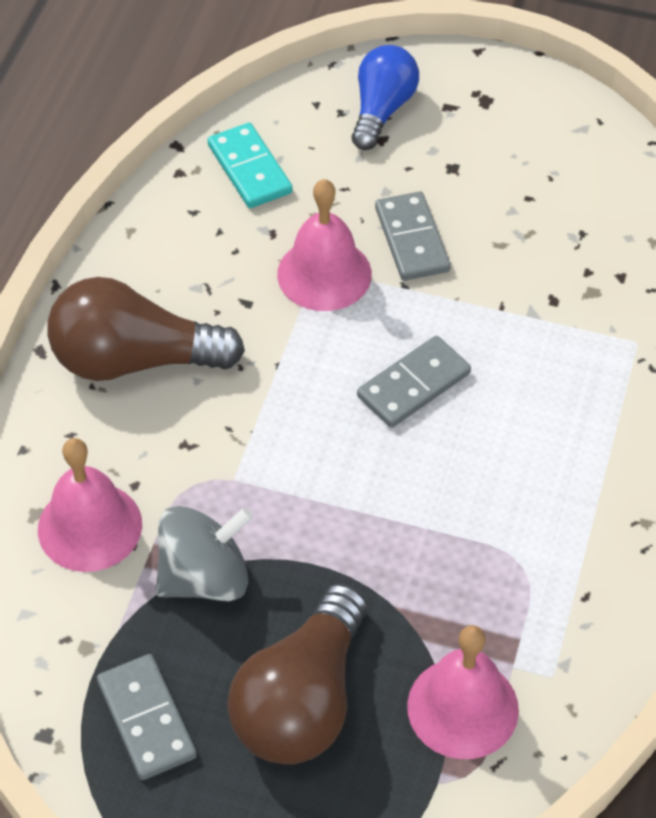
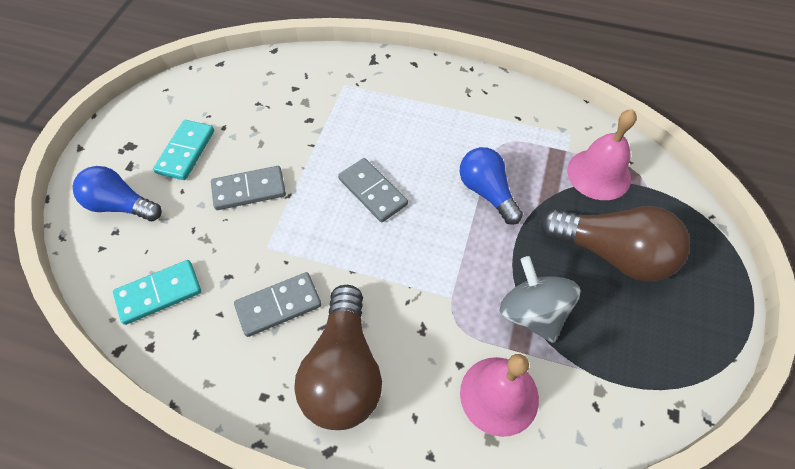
camera: 90 degrees left, 5 degrees up
grey domino [97,654,197,780] -> grey domino moved to [234,272,322,337]
pink bell [277,179,372,311] -> none
none -> turquoise domino [153,120,214,180]
none -> blue light bulb [460,147,523,225]

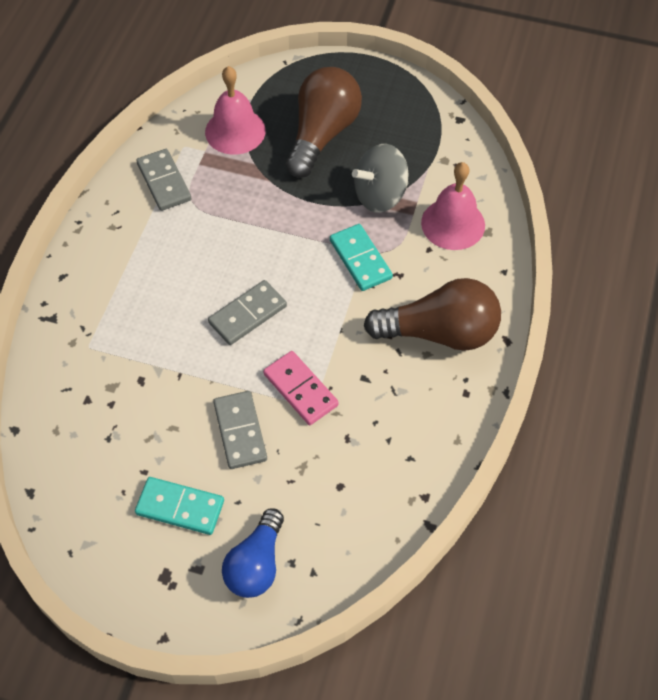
camera: 90 degrees left, 0 degrees up
turquoise domino [113,260,201,325] -> turquoise domino moved to [330,224,393,291]
grey domino [234,272,322,337] -> grey domino moved to [136,149,191,211]
blue light bulb [460,147,523,225] -> none
none -> pink domino [263,351,339,425]

